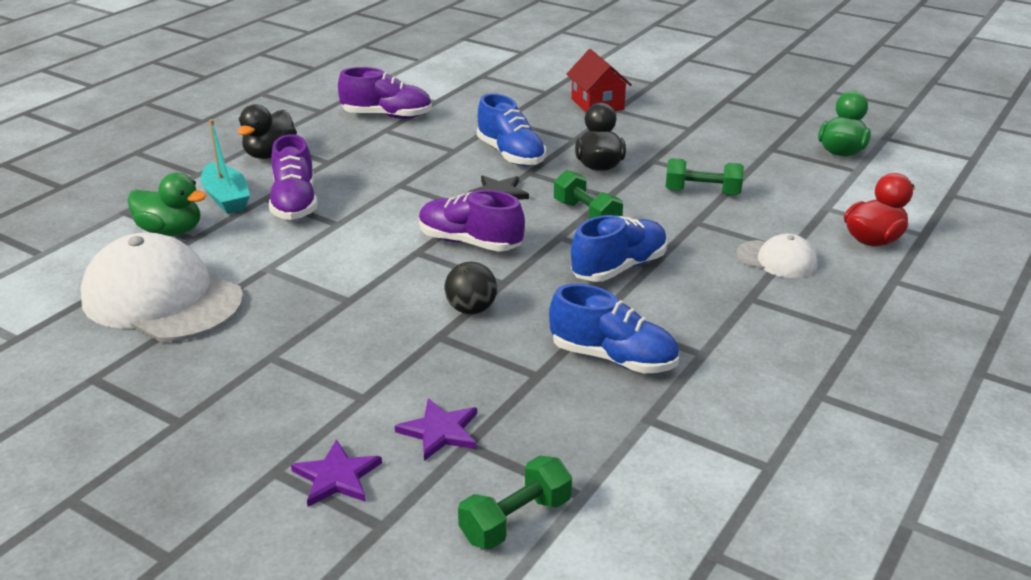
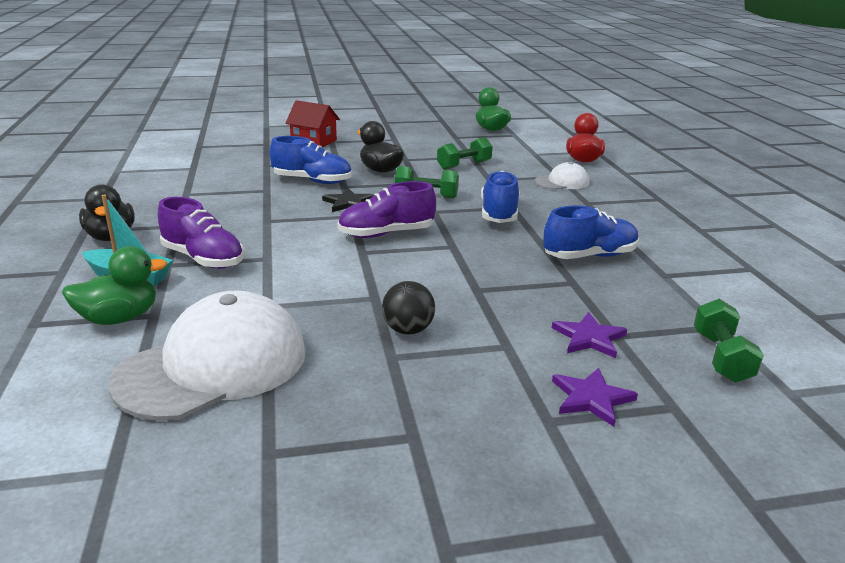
camera: 45 degrees left, 5 degrees down
white cap [81,232,243,341] -> white cap turned 150 degrees clockwise [108,291,306,421]
purple shoe [338,67,432,119] -> none
black ball [445,262,497,314] -> black ball moved to [382,281,435,335]

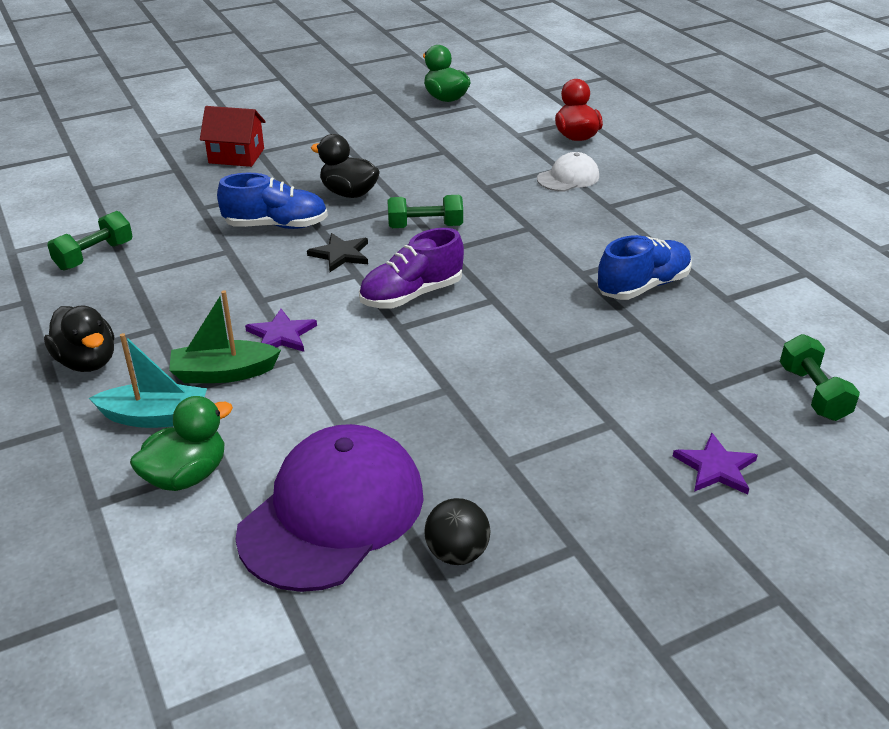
camera: 15 degrees left, 10 degrees up
white cap [108,291,306,421] -> purple cap [235,424,424,592]
purple shoe [158,197,244,269] -> green boat [169,290,281,383]
black ball [382,281,435,335] -> black ball moved to [424,498,491,565]
green dumbbell [437,137,493,170] -> green dumbbell moved to [47,211,133,271]
blue shoe [481,171,520,223] -> none
purple star [552,312,627,358] -> purple star moved to [245,309,317,352]

